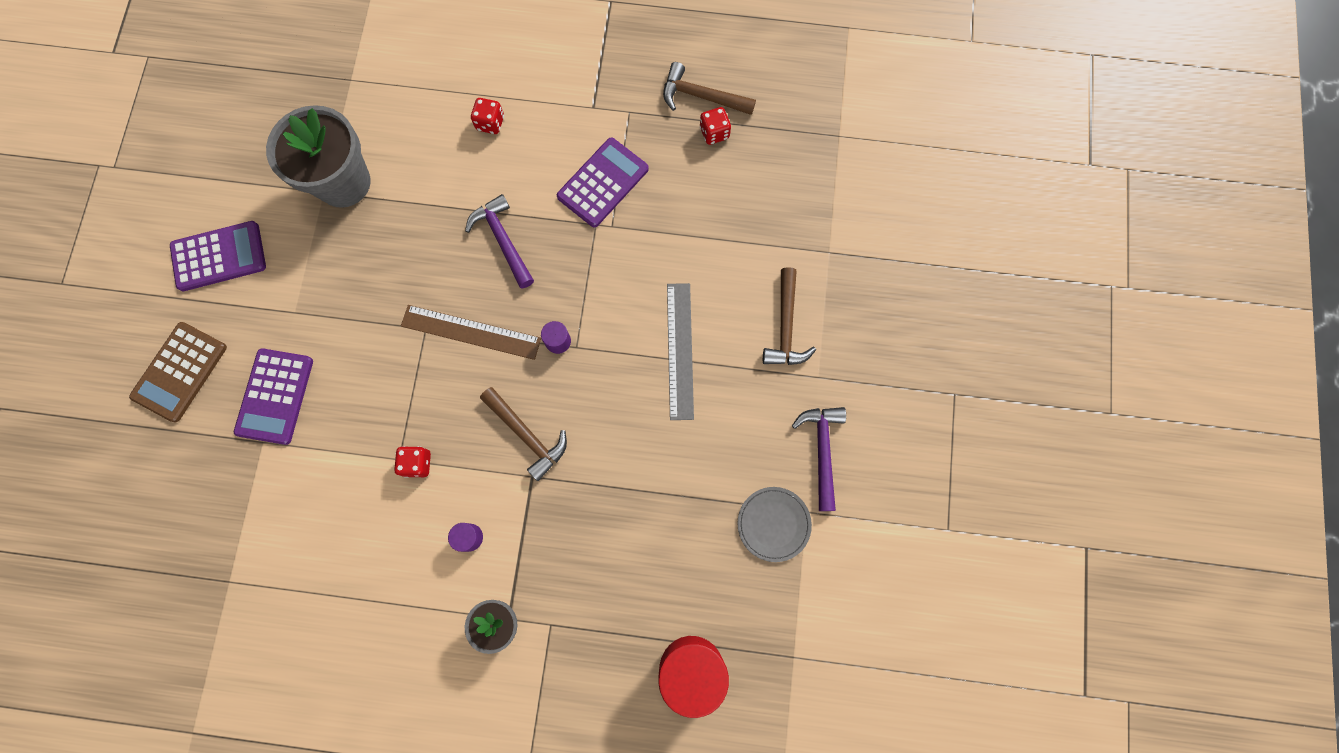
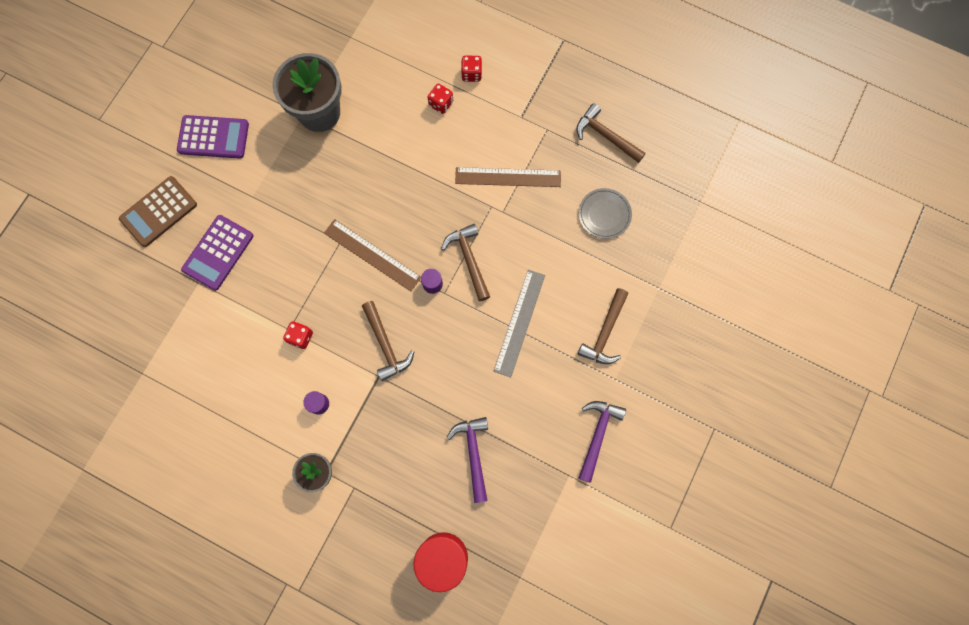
camera: 20 degrees right, 0 degrees up
purple hammer [465,194,534,288] -> purple hammer moved to [447,417,488,503]
purple calculator [557,138,649,227] -> brown ruler [455,167,561,187]
red dice [700,107,731,145] -> red dice moved to [461,56,482,82]
grey plate [737,487,812,562] -> grey plate moved to [579,188,632,239]
none -> brown hammer [441,224,490,301]

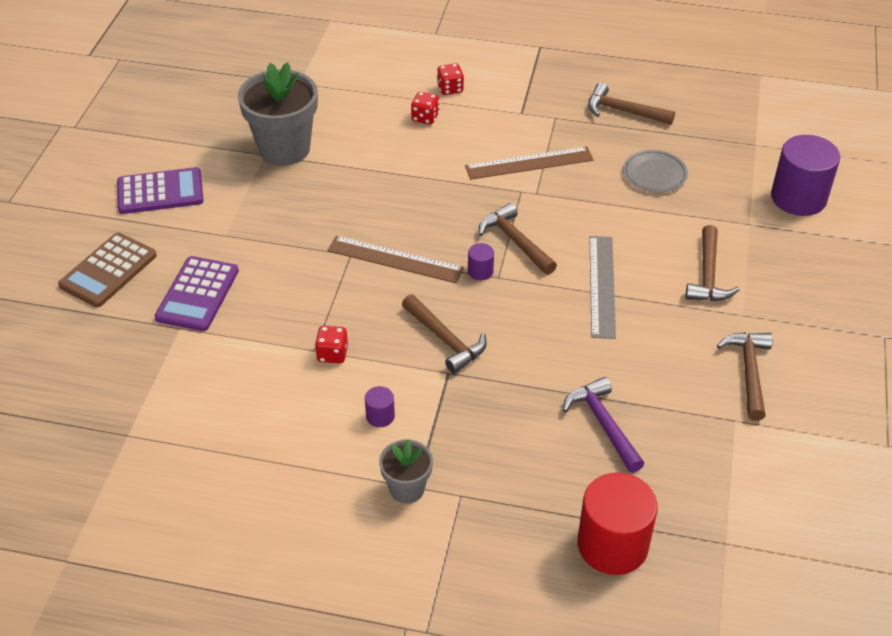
camera: 15 degrees left, 30 degrees down
purple hammer [579,401,626,483] -> brown hammer [717,332,773,421]
none -> purple cylinder [771,135,840,216]

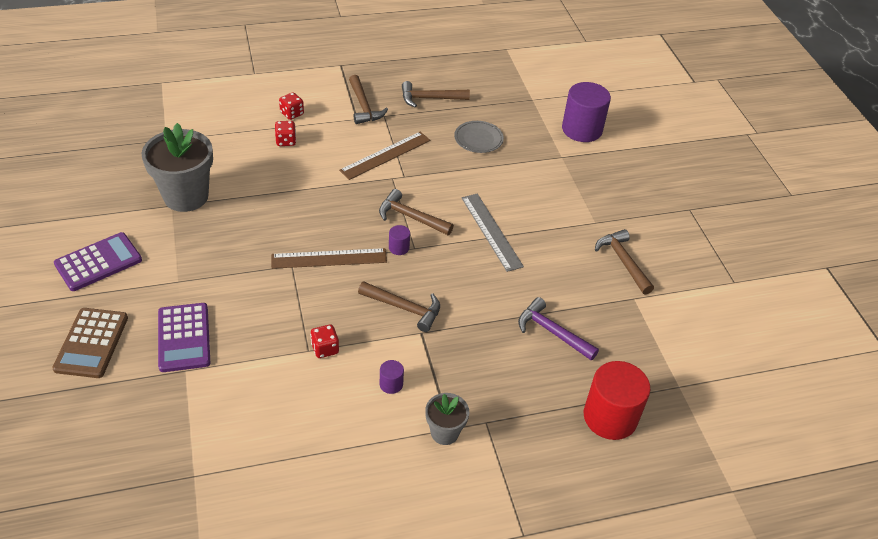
camera: 30 degrees left, 0 degrees up
brown hammer [685,225,740,301] -> brown hammer moved to [349,75,388,124]

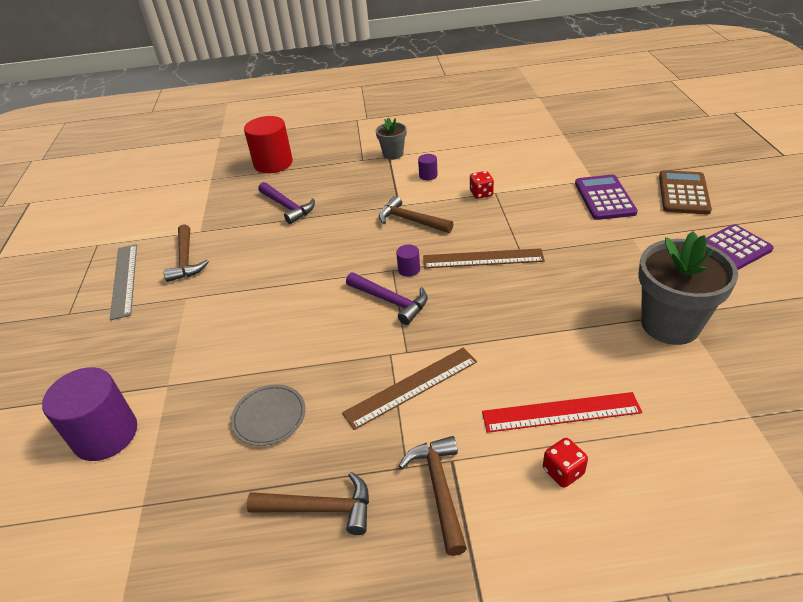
camera: 165 degrees left, 5 degrees down
red dice [275,121,296,146] -> red ruler [482,392,642,433]
brown hammer [379,189,454,235] -> purple hammer [346,273,428,325]
grey ruler [462,194,524,272] -> grey ruler moved to [110,244,137,320]

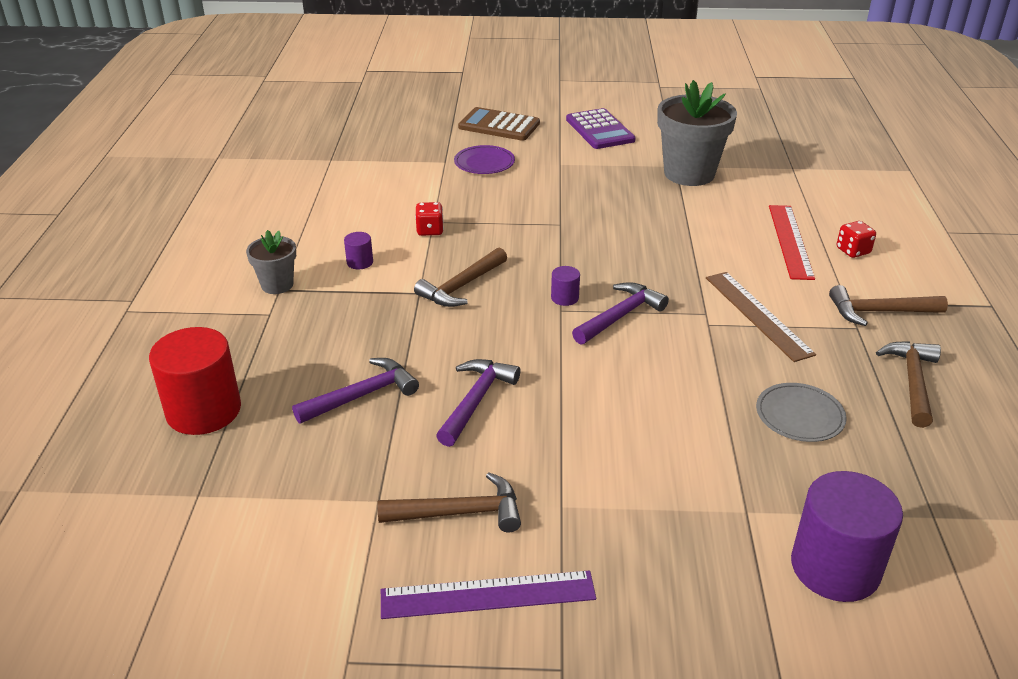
camera: 85 degrees left, 5 degrees down
grey ruler [110,244,137,320] -> purple ruler [381,570,596,619]
brown ruler [423,248,545,268] -> none
purple calculator [575,174,638,220] -> purple plate [454,145,515,174]
none -> purple hammer [436,359,520,447]

